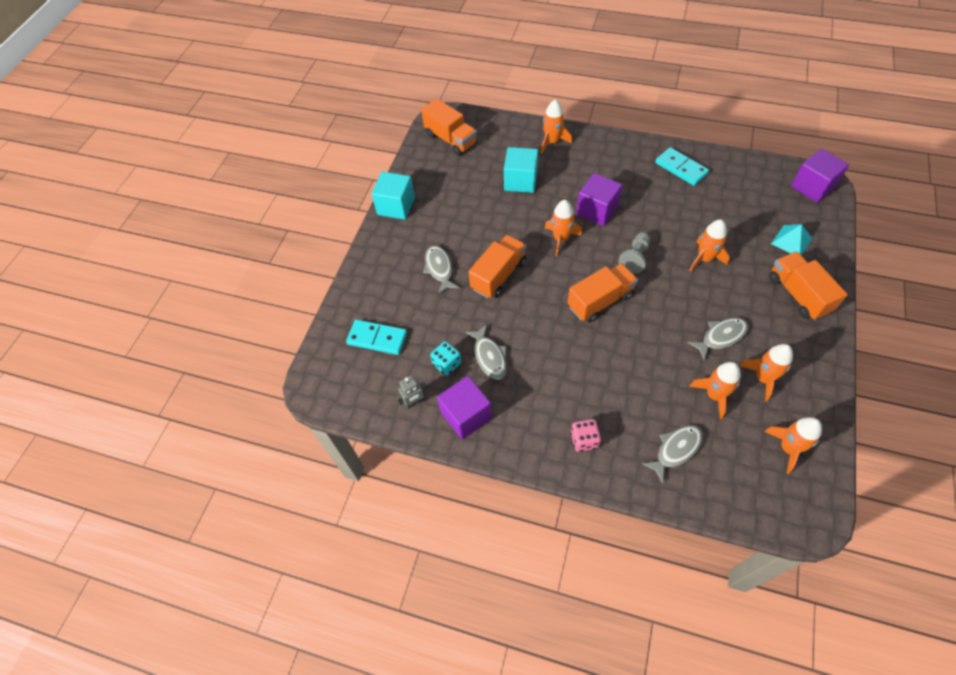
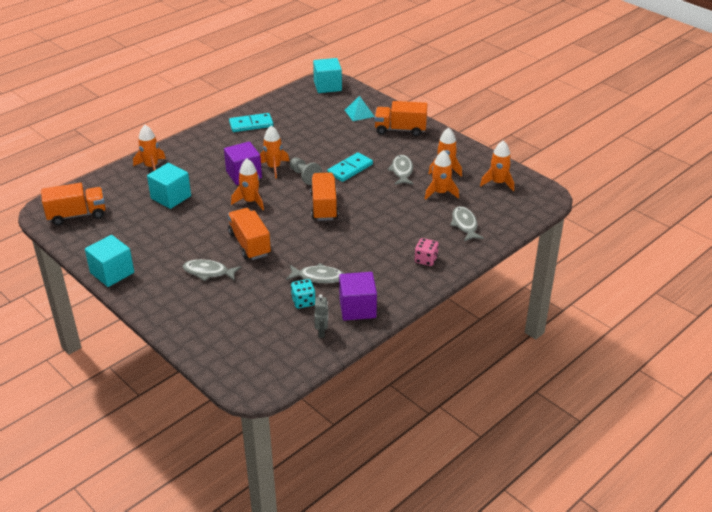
camera: 65 degrees left, 20 degrees down
turquoise domino [346,319,407,355] -> turquoise domino moved to [327,152,373,182]
orange rocket [689,219,730,272] -> orange rocket moved to [260,126,289,178]
purple cube [791,148,849,203] -> turquoise cube [313,58,342,93]

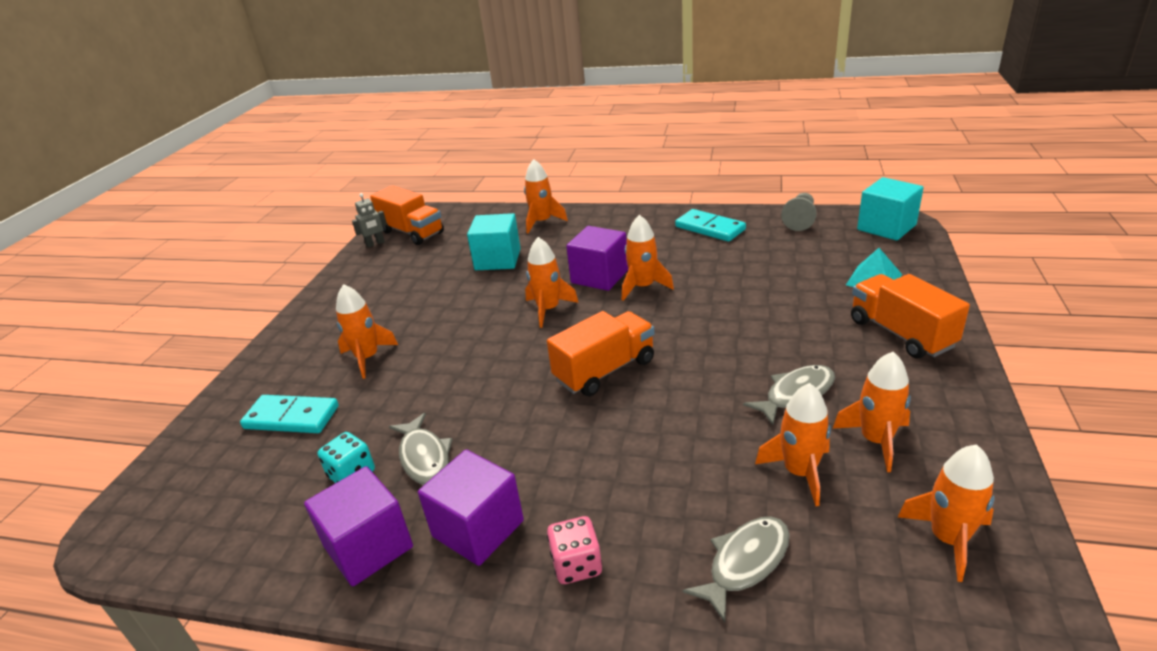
camera: 60 degrees right, 5 degrees down
turquoise cube [85,235,134,287] -> none
grey fish [183,259,241,281] -> orange rocket [336,284,398,379]
orange truck [228,208,271,260] -> none
grey pawn [290,158,322,185] -> grey pawn moved to [781,193,817,231]
grey robot [314,294,328,338] -> grey robot moved to [352,193,387,248]
turquoise domino [327,152,373,182] -> turquoise domino moved to [240,395,339,433]
none -> purple cube [418,449,524,566]

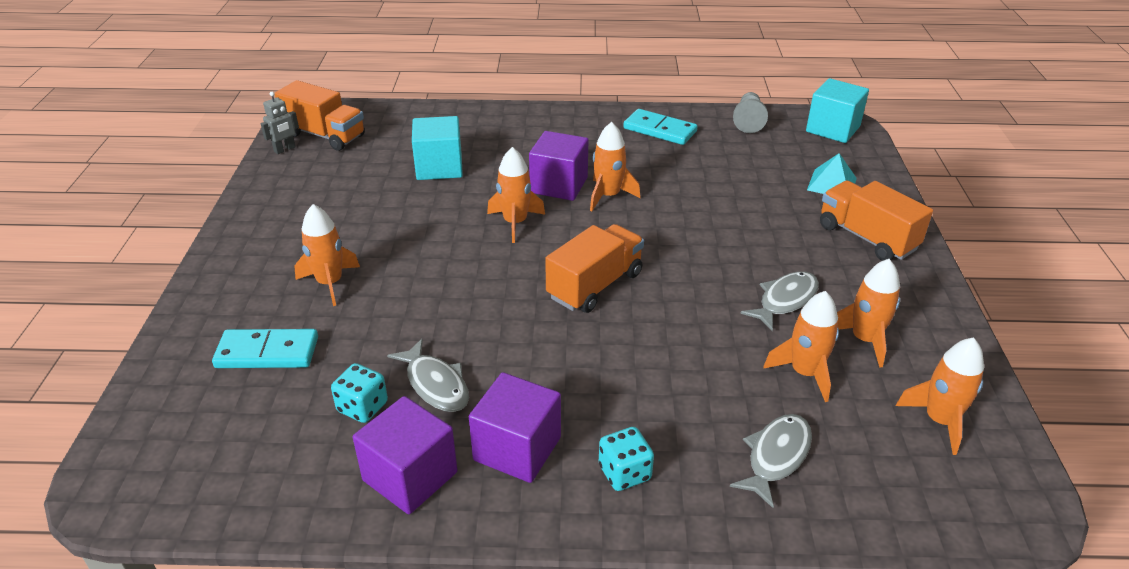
camera: 15 degrees left, 5 degrees up
orange rocket [524,159,568,233] -> none
pink dice [547,516,602,584] -> turquoise dice [599,427,654,491]

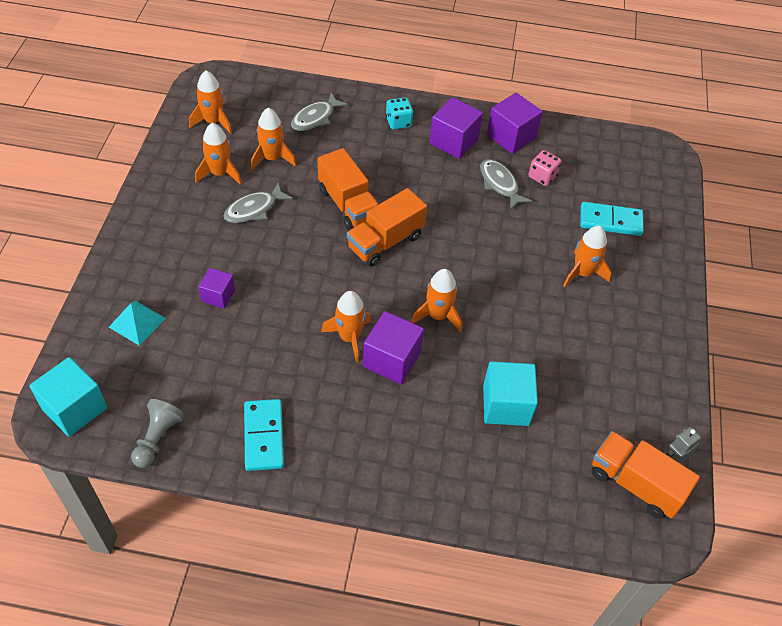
camera: 175 degrees left, 15 degrees up
turquoise dice [331,363,388,423] -> pink dice [528,150,562,186]
turquoise domino [623,109,698,145] -> turquoise domino turned 45 degrees clockwise [244,399,284,471]
orange truck [820,181,933,261] -> orange truck moved to [318,148,379,231]
none -> purple cube [198,268,235,309]

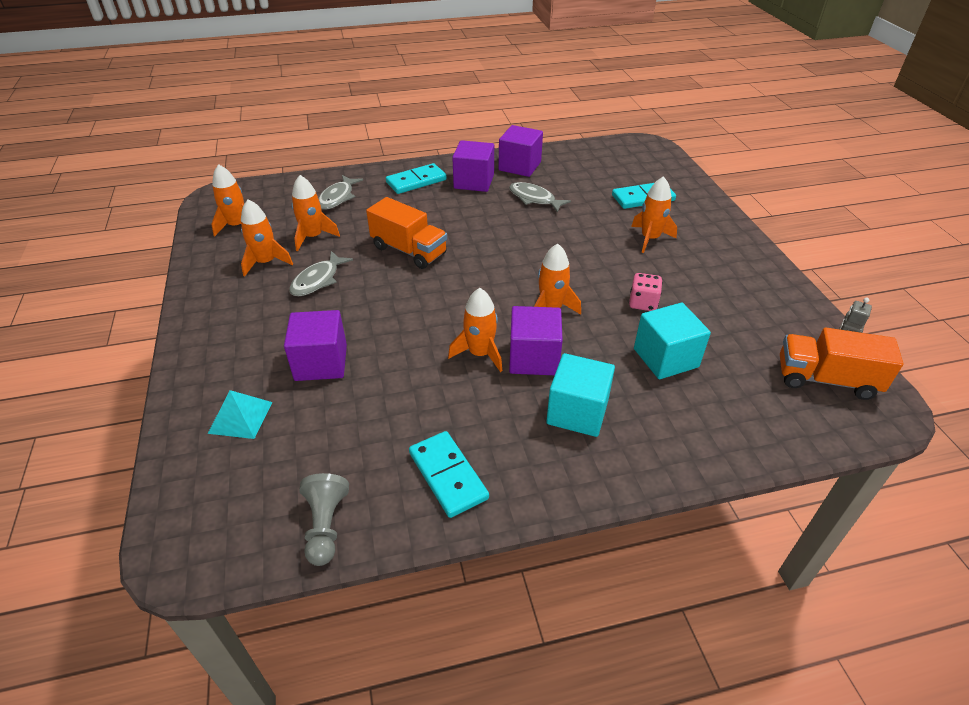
camera: 20 degrees left, 10 degrees down
turquoise cube [29,357,107,437] -> turquoise cube moved to [546,353,615,437]
purple cube [198,268,235,309] -> purple cube [284,310,347,381], size x1.66
orange truck [347,188,427,266] -> none
turquoise dice [386,97,413,130] -> turquoise domino [386,163,447,194]
pink dice [528,150,562,186] -> pink dice moved to [629,273,663,311]

